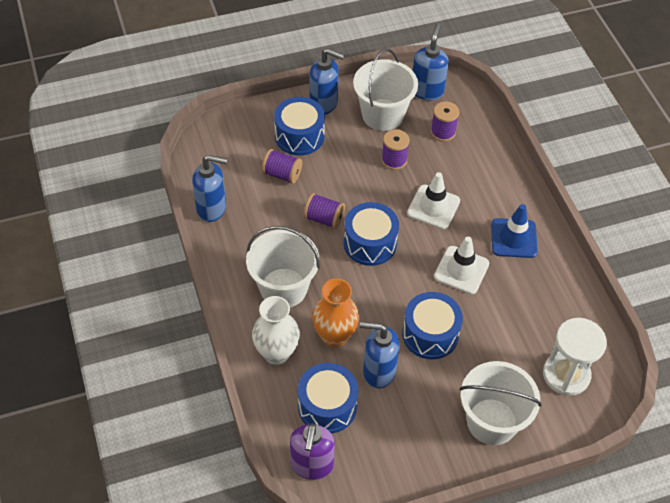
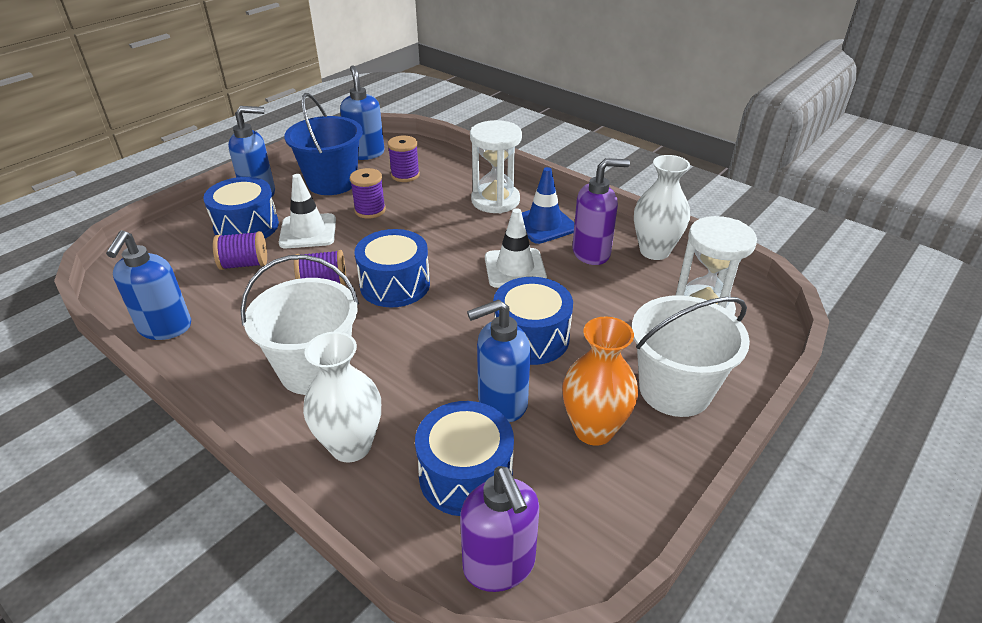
camera: 30 degrees left, 15 degrees down
blue soap dispenser [192,155,227,222] -> blue soap dispenser turned 120 degrees clockwise [106,230,191,340]
orange vase [312,279,359,348] -> orange vase moved to [562,316,638,446]
white bucket [353,49,418,131] -> blue bucket [284,93,363,195]
white traffic cone [407,172,460,229] -> white traffic cone moved to [279,174,336,248]
none -> white hourglass [470,120,522,213]
none -> purple soap dispenser [572,158,630,265]
none -> white vase [634,155,690,260]

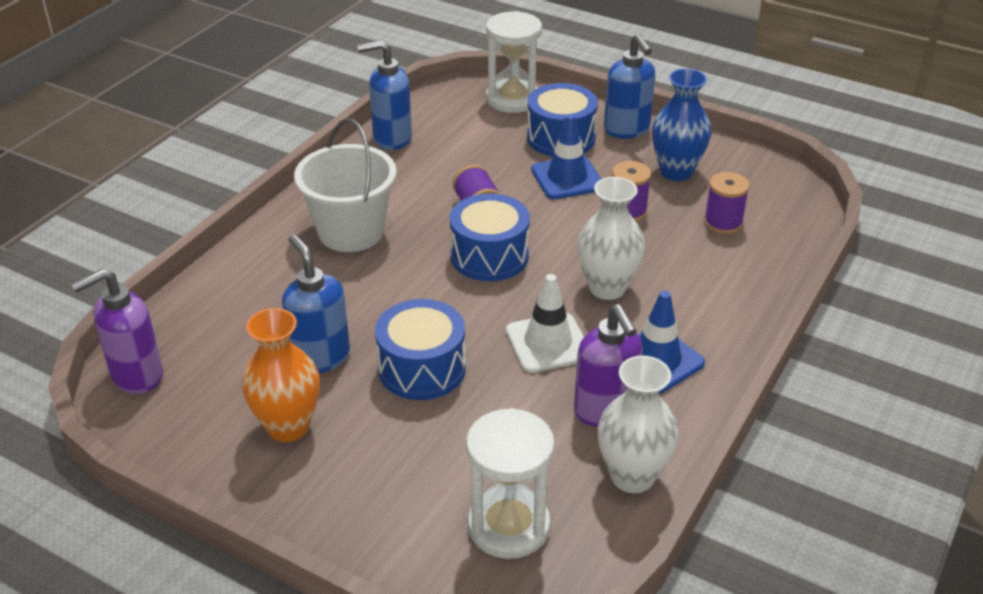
camera: 80 degrees right, 0 degrees up
purple spool [213,231,267,270] -> none
white traffic cone [279,174,336,248] -> blue traffic cone [531,114,601,199]
blue bucket [284,93,363,195] -> blue vase [652,68,711,181]
white vase [303,332,381,463] -> white vase moved to [577,177,645,300]
blue soap dispenser [340,65,385,160] -> none
blue drum [415,401,514,516] -> none
white hourglass [470,120,522,213] -> white hourglass moved to [486,11,542,113]
white bucket [632,295,750,417] -> none

